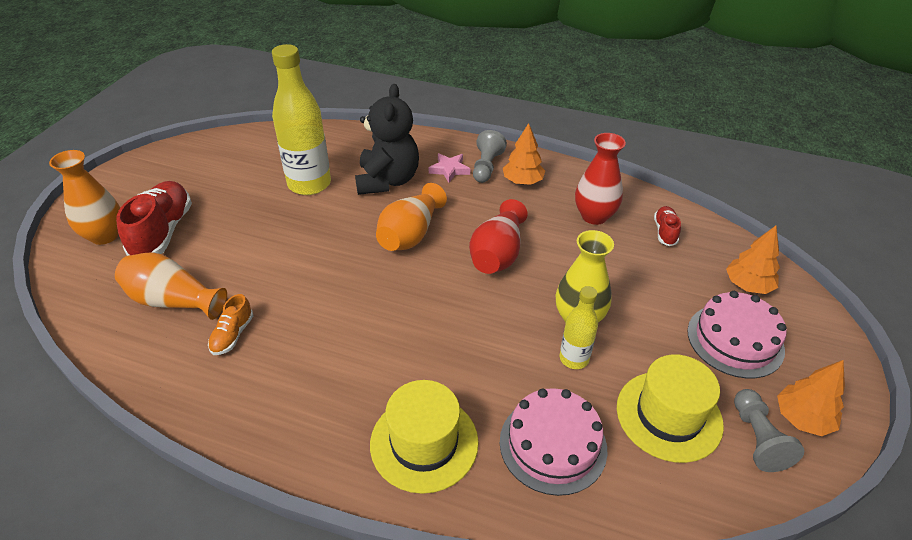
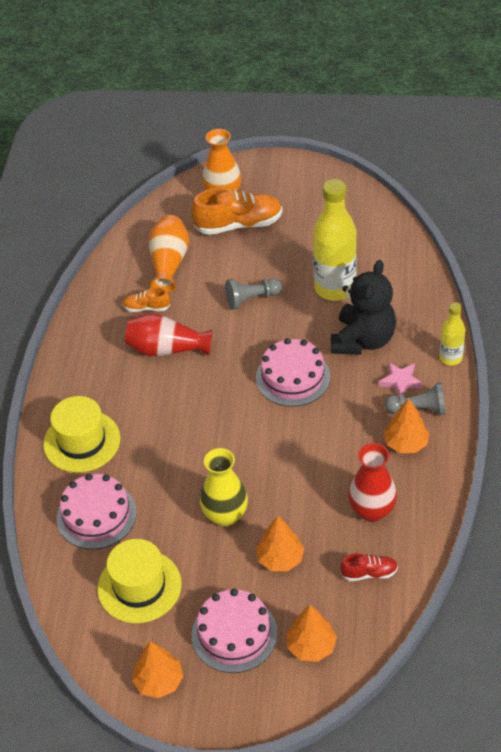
camera: 80 degrees right, 5 degrees up
red shoe [116,181,192,256] -> orange shoe [191,188,282,235]
black teddy bear [355,84,419,195] -> black teddy bear turned 60 degrees counterclockwise [331,260,396,355]
orange vase [376,183,447,251] -> pink cake [256,338,330,407]
red vase [469,199,528,274] -> red vase moved to [125,313,212,356]
yellow bottle [560,286,598,369] -> yellow bottle moved to [439,302,465,366]
grey pawn [734,389,804,472] -> grey pawn moved to [225,278,282,310]
none -> orange tree [256,516,304,571]

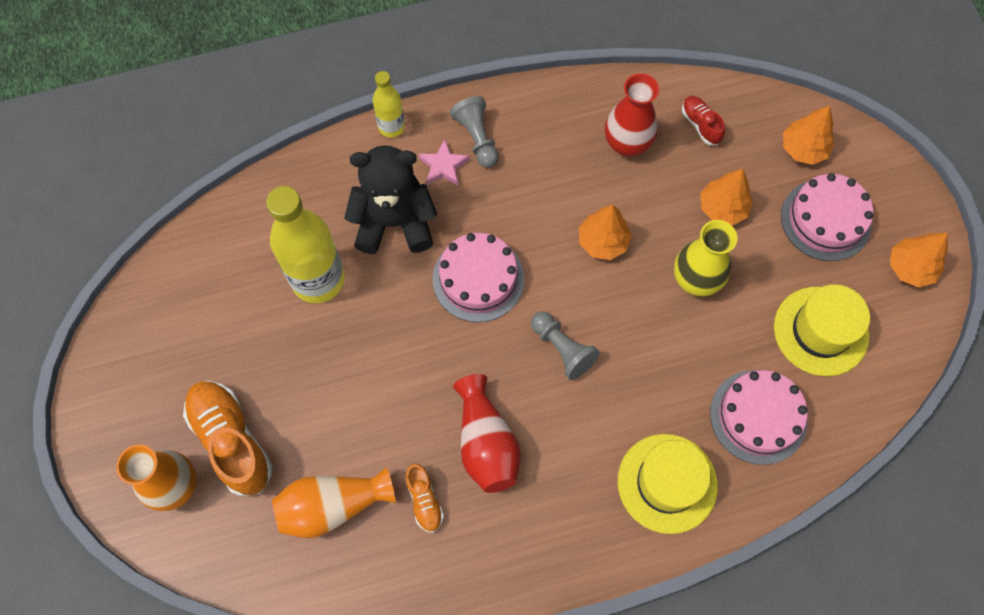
camera: 115 degrees left, 20 degrees up
grey pawn [225,278,282,310] -> grey pawn moved to [531,311,599,380]
orange tree [384,398,429,453] -> orange tree moved to [579,205,632,260]

